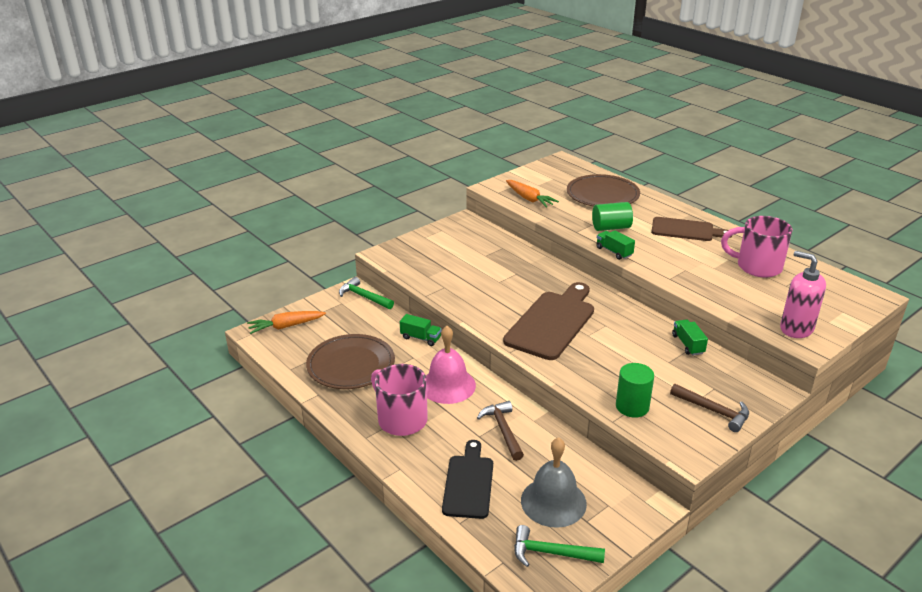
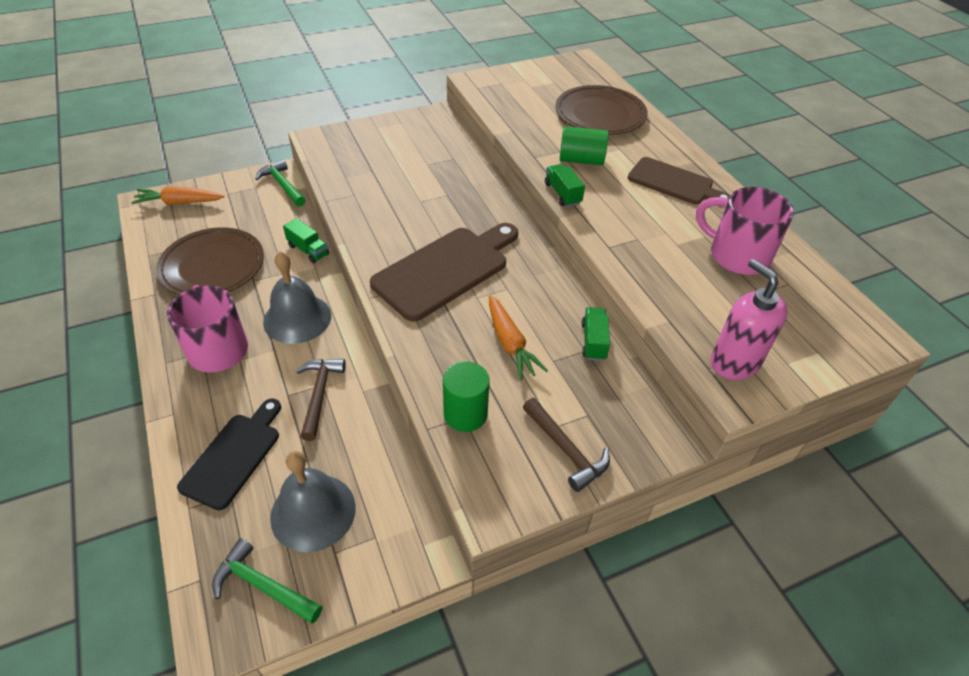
camera: 15 degrees right, 15 degrees up
pink bell [426,326,476,404] -> grey bell [263,252,331,344]
orange carrot [506,180,559,208] -> orange carrot moved to [489,295,548,380]

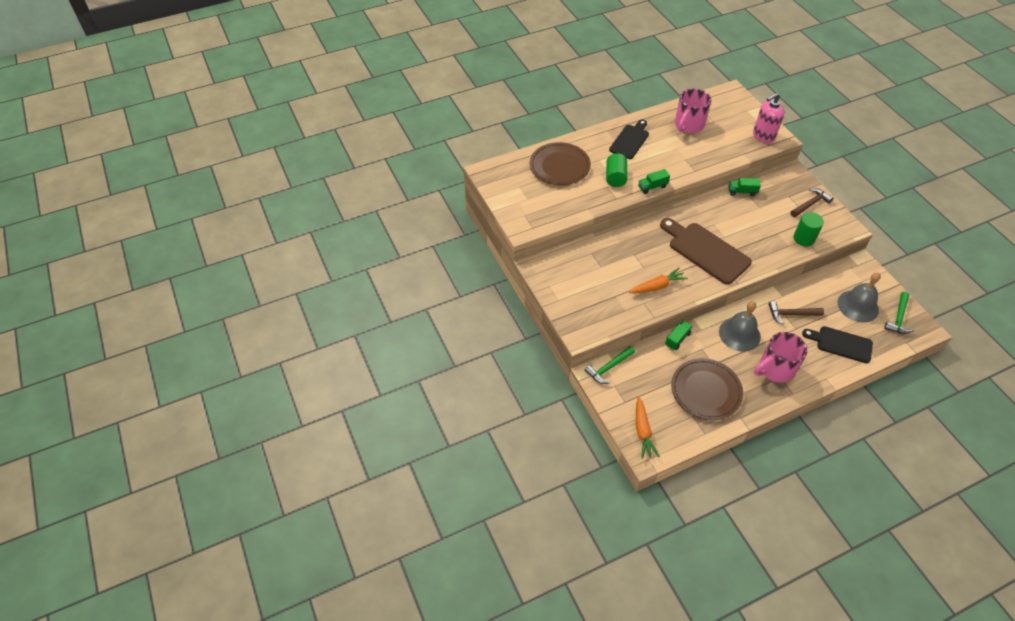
camera: 90 degrees left, 5 degrees up
orange carrot [489,295,548,380] -> orange carrot moved to [629,267,688,293]
brown cutting board [628,157,730,204] -> black cutting board [609,120,649,159]

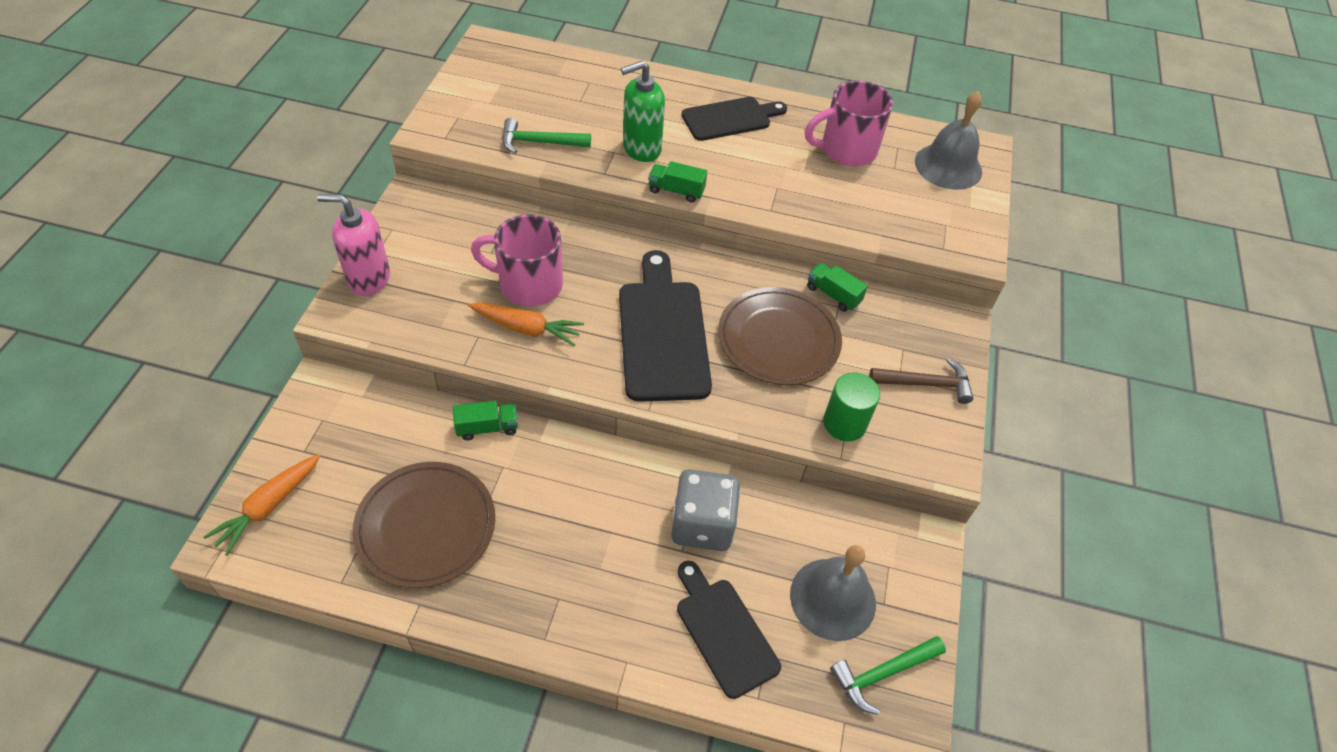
camera: 35 degrees right, 0 degrees up
brown plate [530,142,591,185] -> brown plate moved to [718,287,842,385]
green hammer [585,346,635,384] -> green hammer moved to [502,118,591,154]
green cylinder [606,153,627,187] -> green soap dispenser [621,61,665,162]
brown cutting board [660,218,752,285] -> black cutting board [619,250,712,402]
grey bell [719,301,761,352] -> grey bell moved to [915,91,982,190]
pink soap dispenser [753,93,784,143] -> pink soap dispenser moved to [317,194,390,296]
pink mug [754,332,807,383] -> pink mug moved to [471,214,563,306]
brown hammer [768,301,824,324] -> grey dice [671,469,741,551]

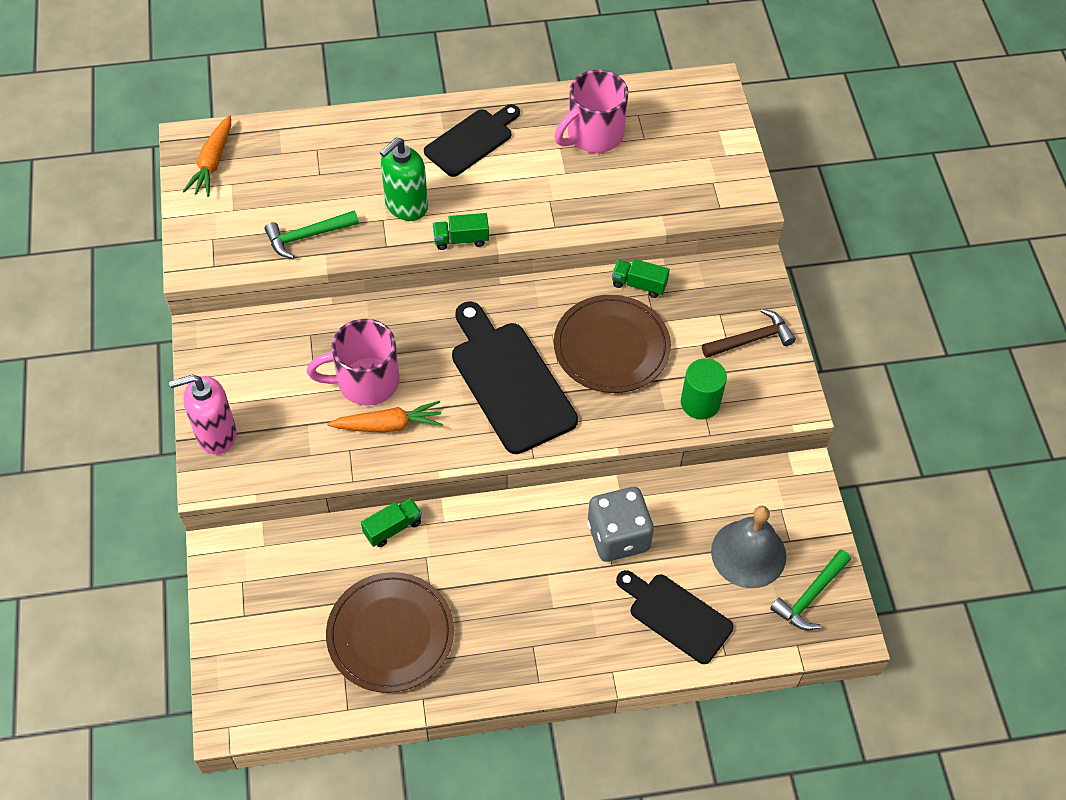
camera: 20 degrees left, 5 degrees up
orange carrot [203,454,320,556] -> orange carrot moved to [183,115,231,197]
grey bell [915,91,982,190] -> none

